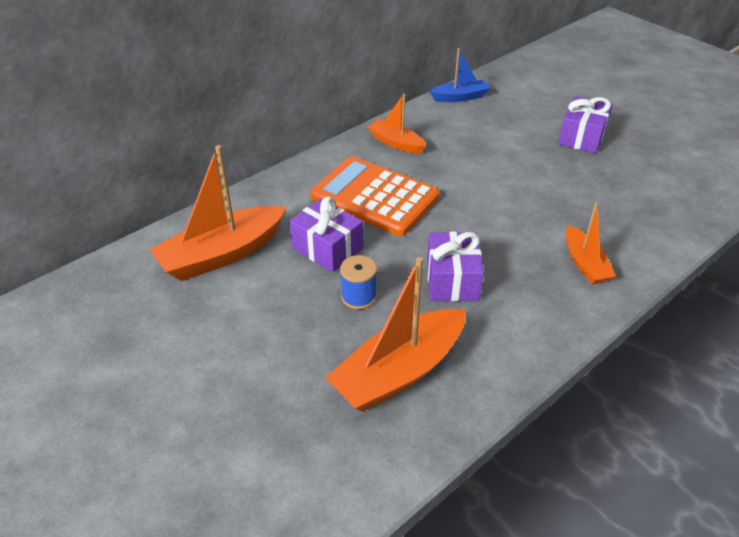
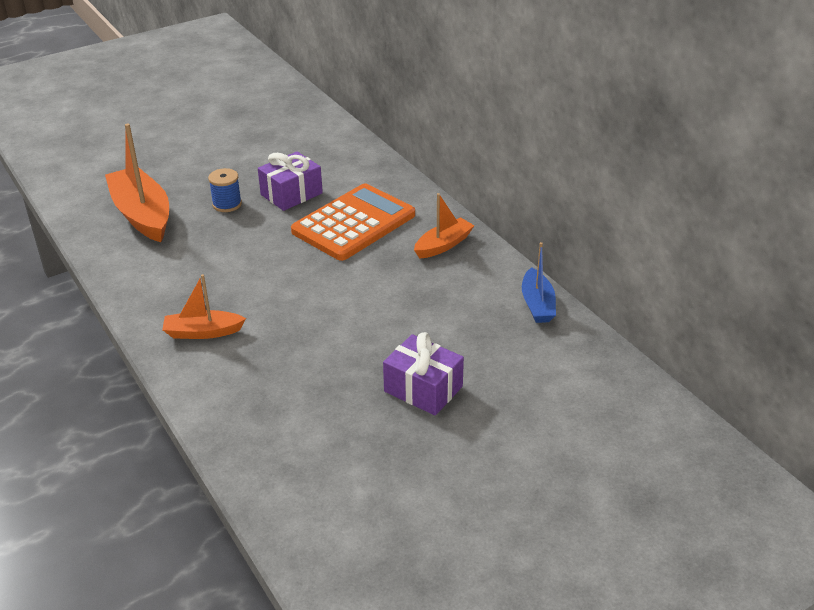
camera: 100 degrees right, 5 degrees down
orange boat [150,145,286,281] -> none
purple gift [427,232,484,301] -> none

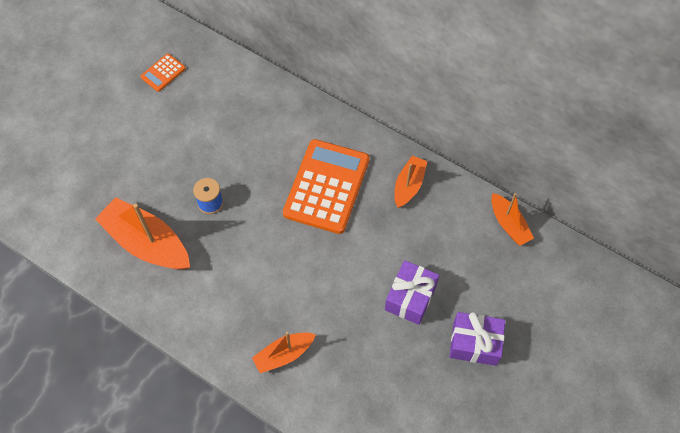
camera: 25 degrees left, 25 degrees up
purple gift [258,151,323,211] -> purple gift moved to [385,260,439,325]
blue boat [522,242,556,323] -> orange boat [491,193,534,246]
none -> orange calculator [140,53,186,92]

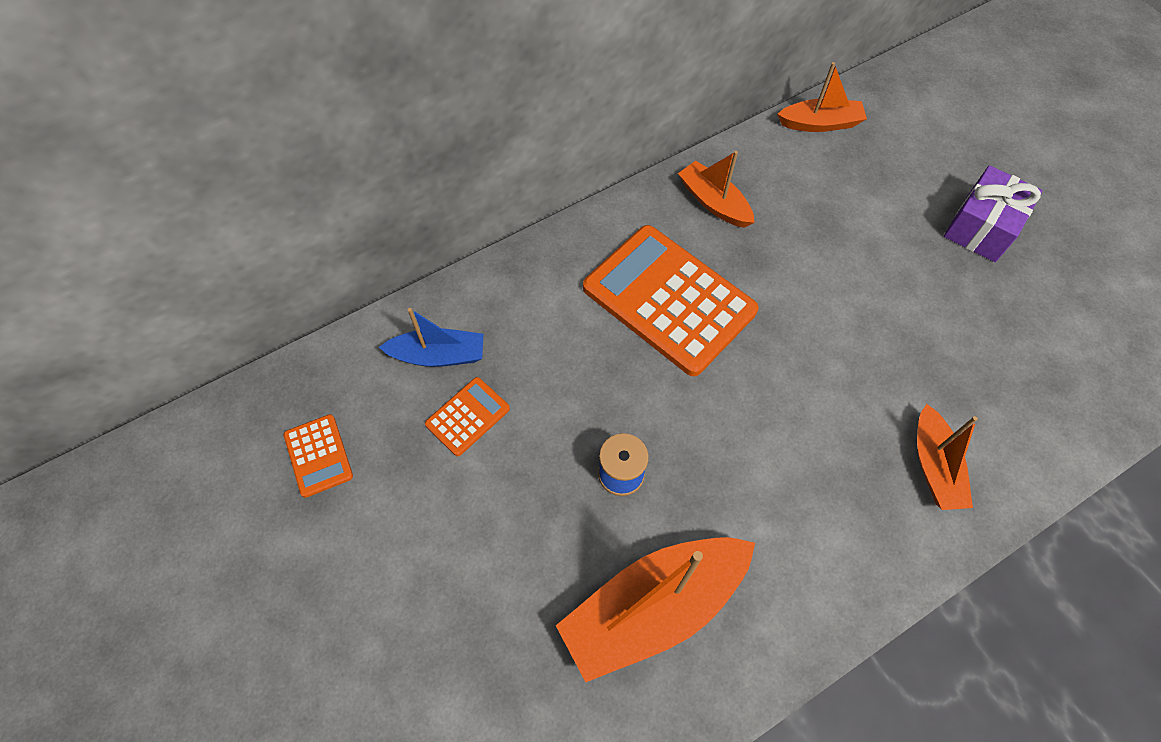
camera: 65 degrees left, 0 degrees up
purple gift [385,260,439,325] -> none
none -> blue boat [379,308,483,367]
none -> orange calculator [425,377,510,456]

